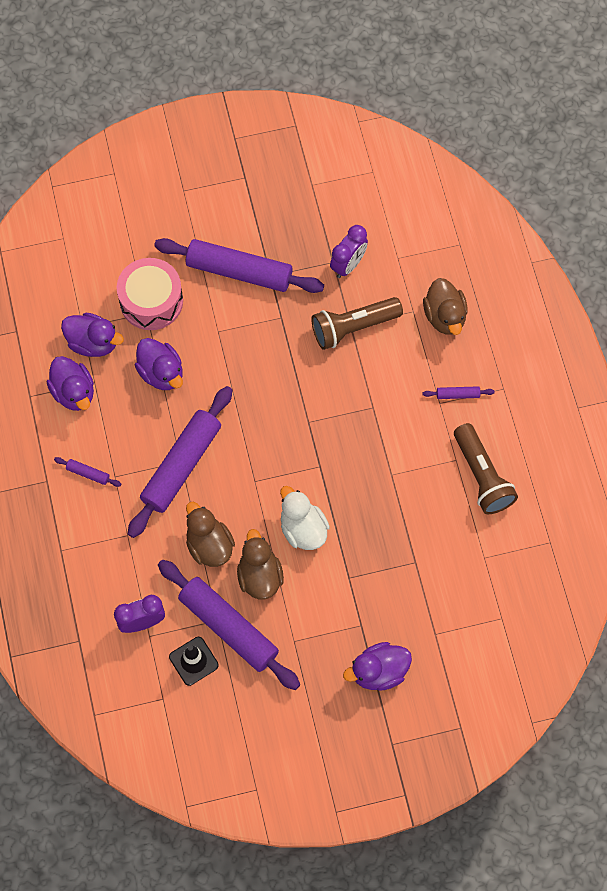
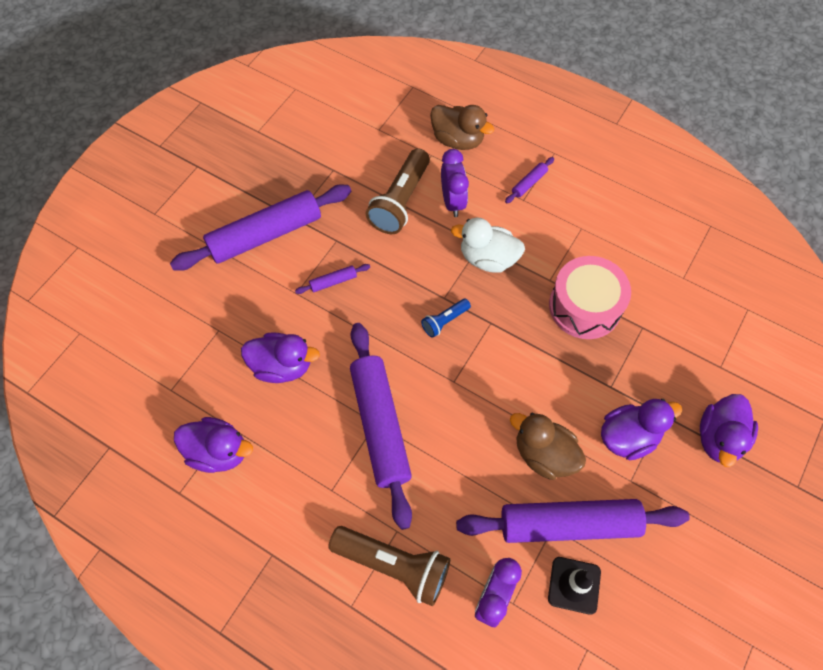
camera: 45 degrees left, 5 degrees down
purple rolling pin [54,457,121,487] -> purple rolling pin moved to [295,264,370,294]
purple duck [61,313,124,357] -> purple duck moved to [601,399,682,460]
pink drum [117,258,183,330] -> pink drum moved to [549,256,631,339]
brown duck [186,502,235,567] -> none
white duck [280,486,330,550] -> white duck moved to [451,218,525,273]
purple clock [330,225,368,278] -> purple clock moved to [441,149,469,217]
brown flashlight [454,423,518,514] -> brown flashlight moved to [328,526,450,606]
none -> blue flashlight [421,299,471,338]

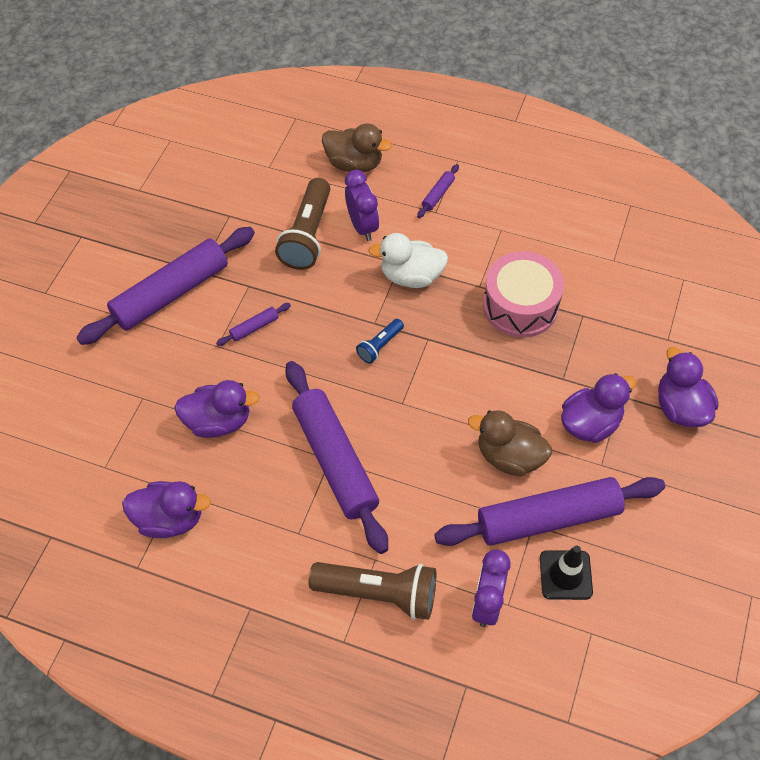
camera: 10 degrees left, 5 degrees down
purple duck [700,394,758,467] -> purple duck turned 150 degrees clockwise [658,347,719,427]

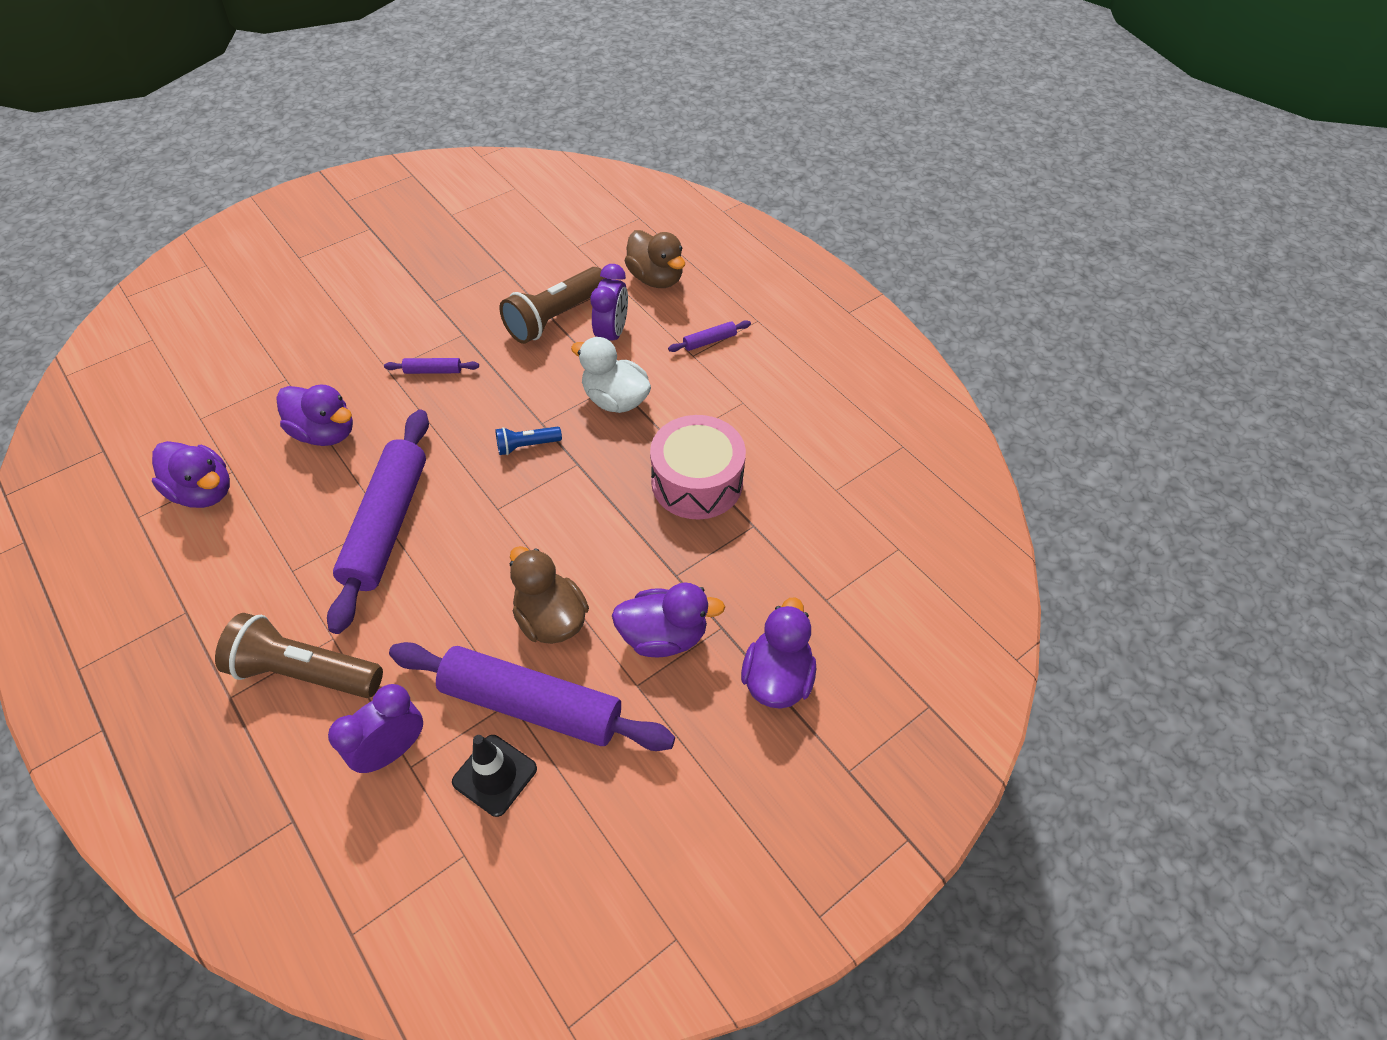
camera: 30 degrees right, 5 degrees down
purple rolling pin [76,227,255,345] -> none
brown flashlight [309,562,436,620] -> brown flashlight turned 150 degrees clockwise [215,613,383,698]

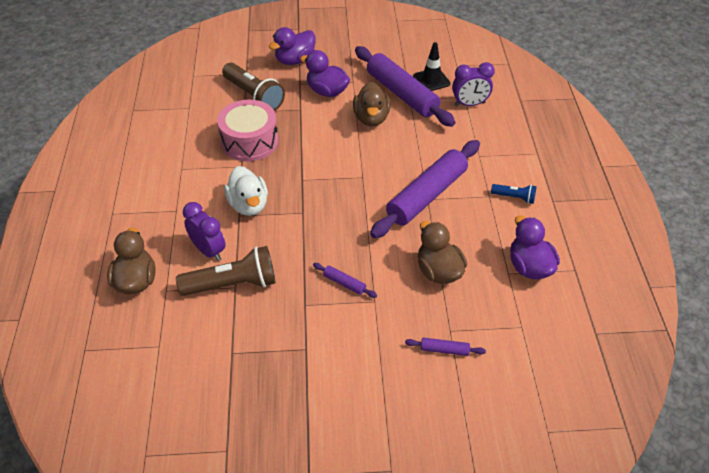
camera: 145 degrees left, 5 degrees down
brown flashlight [215,613,383,698] -> brown flashlight moved to [222,63,285,111]
purple duck [276,385,353,446] -> brown duck [418,221,467,284]
blue flashlight [495,426,562,455] -> blue flashlight moved to [491,184,536,204]
purple clock [591,264,628,341] -> purple clock turned 90 degrees clockwise [183,202,226,261]
purple rolling pin [668,320,751,352] -> purple rolling pin moved to [405,338,486,356]

